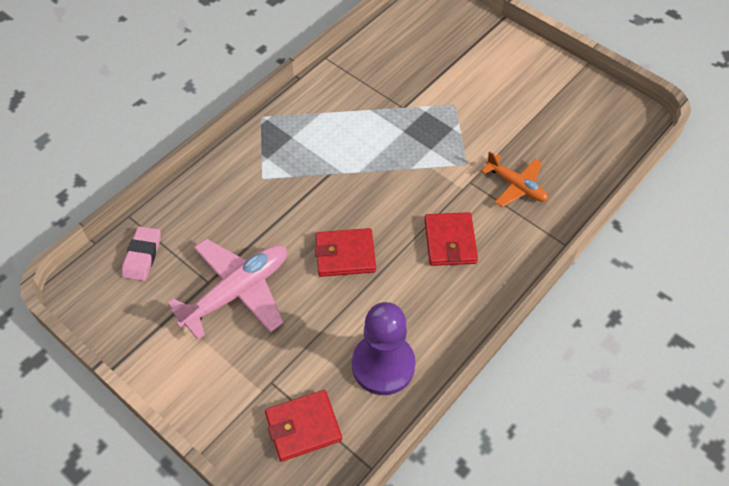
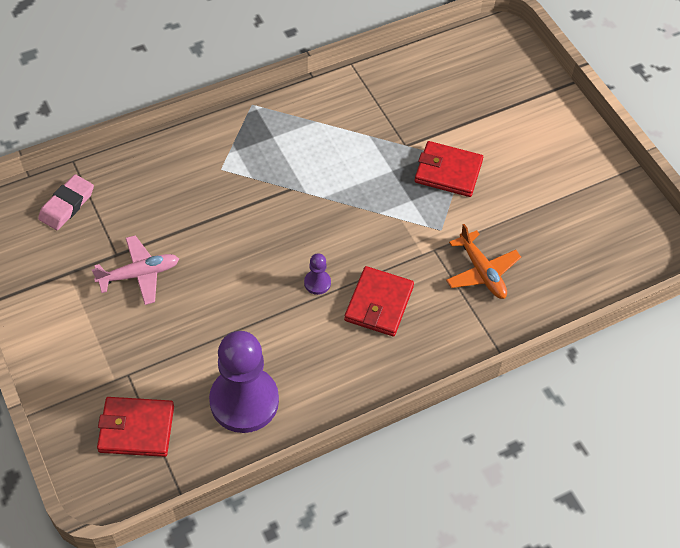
camera: 20 degrees right, 0 degrees up
pink plane [167,239,287,340] -> pink plane [92,235,179,305], size x0.60
red wallet [315,228,376,277] -> red wallet moved to [415,141,483,197]
none -> purple pawn [304,253,331,295]

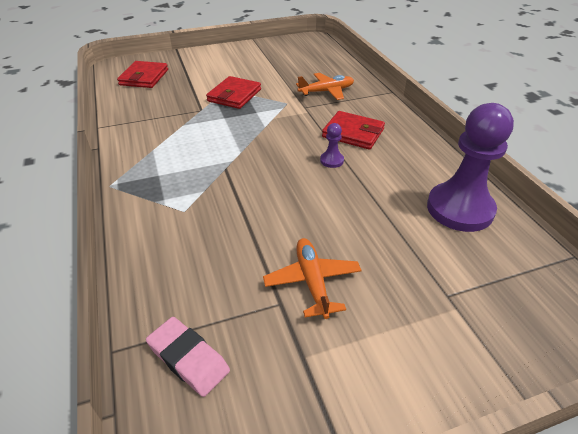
camera: 80 degrees left, 15 degrees down
pink plane [92,235,179,305] -> orange plane [263,238,362,319]
red wallet [97,397,174,457] -> red wallet moved to [117,61,168,88]

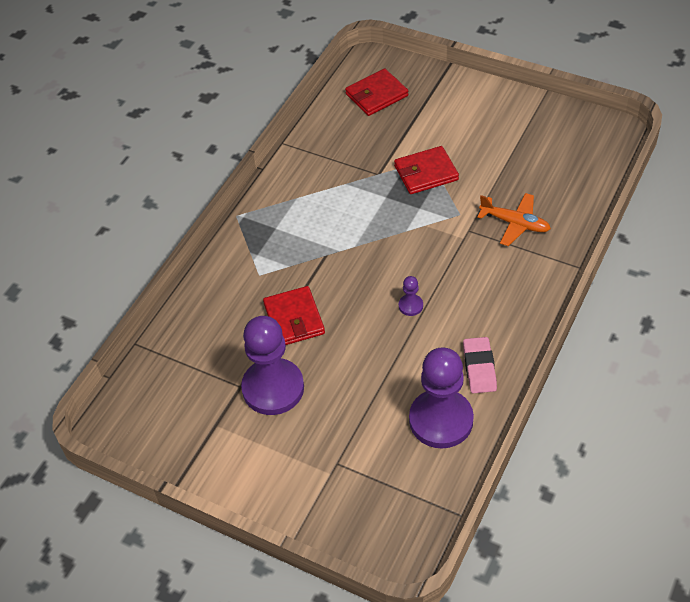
camera: 50 degrees right, 10 degrees up
pink eraser [146,317,230,397] -> pink eraser moved to [463,337,497,393]
orange plane [263,238,362,319] -> purple pawn [241,316,304,415]
red wallet [322,111,385,150] -> red wallet moved to [263,286,325,345]

